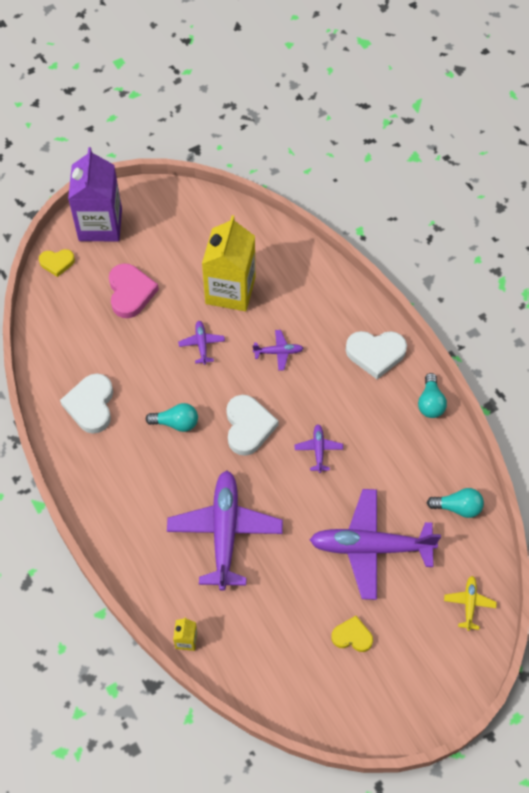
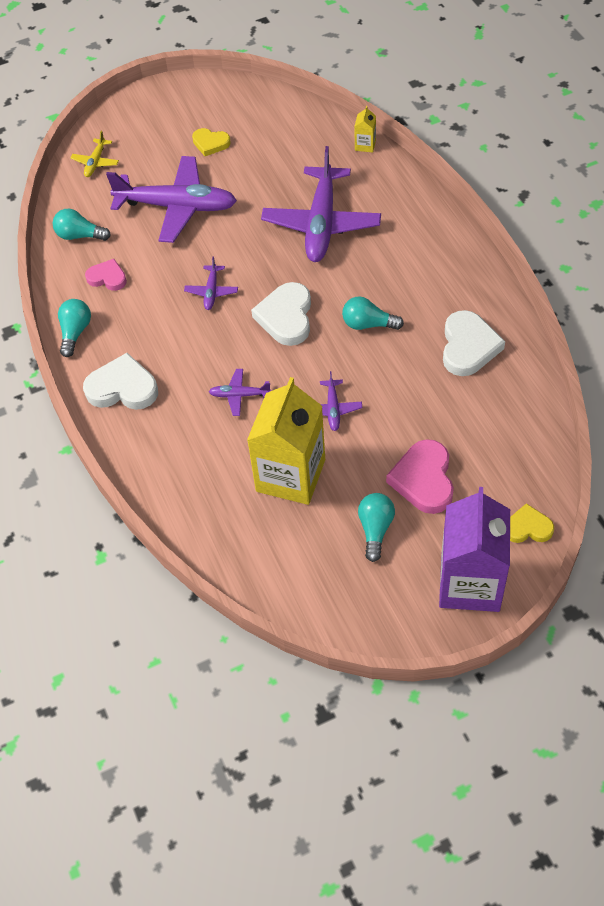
camera: 170 degrees left, 5 degrees down
none -> pink heart [85,259,127,291]
none -> turquoise light bulb [358,493,395,562]

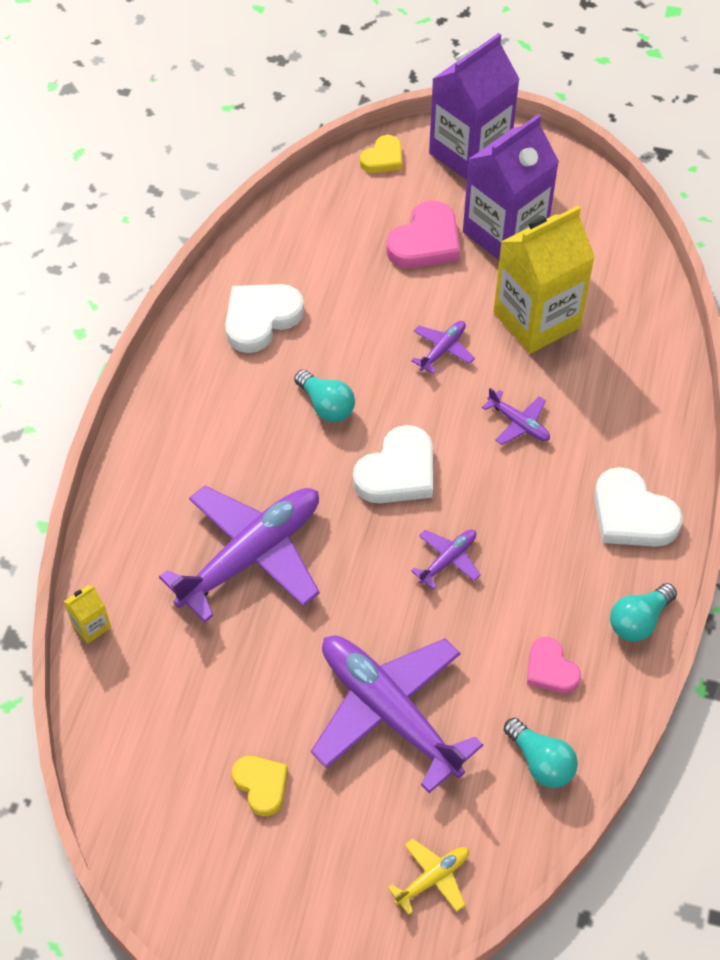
camera: 145 degrees left, 0 degrees up
turquoise light bulb [358,493,395,562] -> purple carton [463,114,559,260]
yellow heart [510,503,554,543] -> yellow heart turned 90 degrees counterclockwise [360,135,402,173]

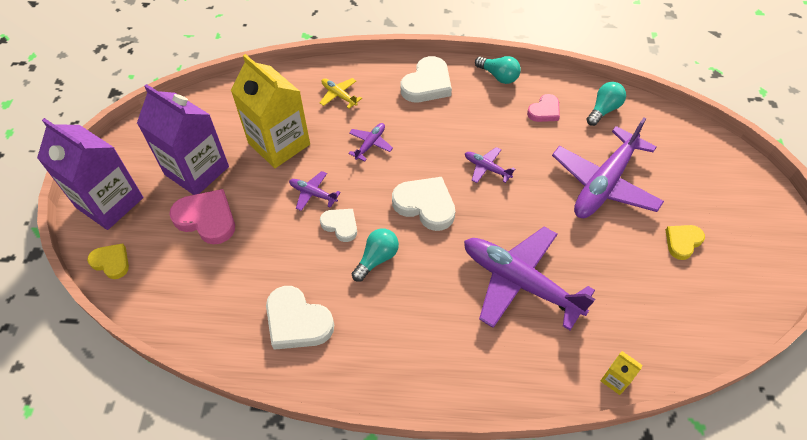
camera: 100 degrees left, 0 degrees up
yellow plane [388,839,469,915] -> yellow plane moved to [320,78,362,109]
none -> white heart [320,209,357,242]

